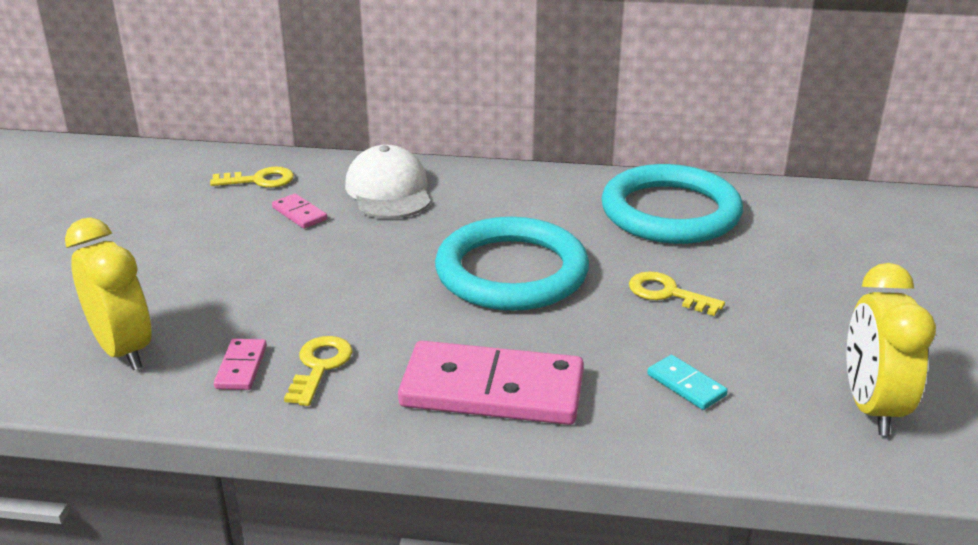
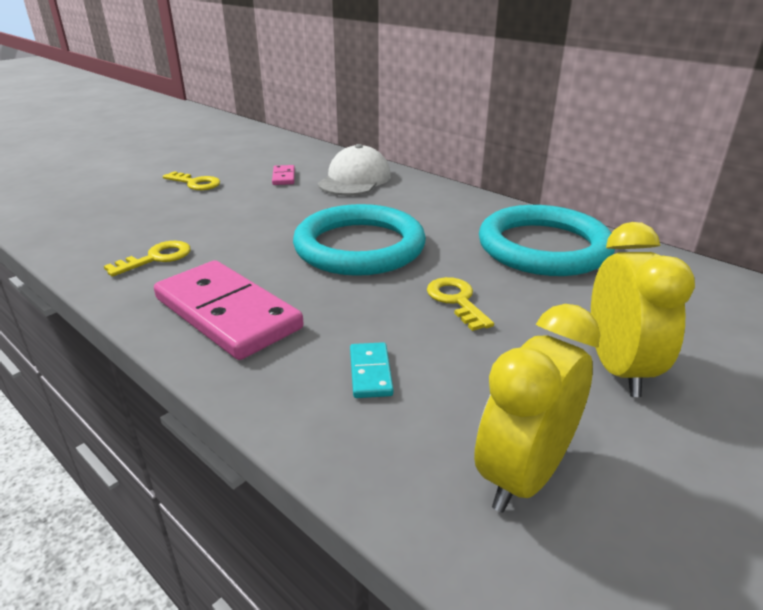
camera: 35 degrees right, 0 degrees up
yellow clock [65,218,151,370] -> yellow clock moved to [591,222,695,397]
yellow key [210,167,294,188] -> yellow key moved to [163,171,220,190]
pink domino [214,339,267,390] -> none

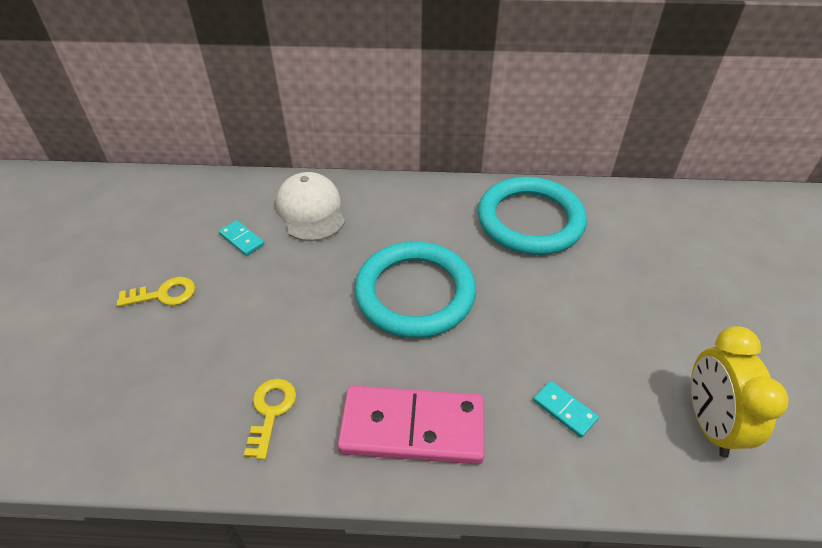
camera: 40 degrees left, 15 degrees up
pink domino [272,165,295,185] -> turquoise domino [219,220,264,256]
yellow key [427,277,494,331] -> none
yellow clock [591,222,695,397] -> none

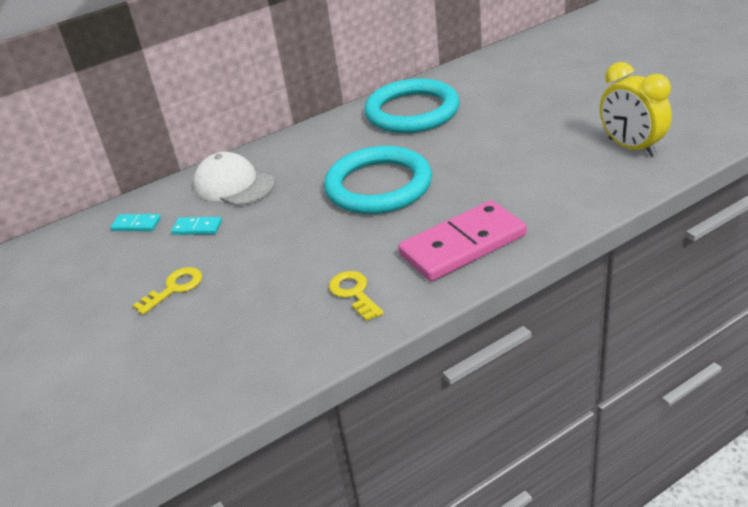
camera: 30 degrees left, 10 degrees down
turquoise domino [533,381,599,438] -> turquoise domino moved to [111,214,161,231]

